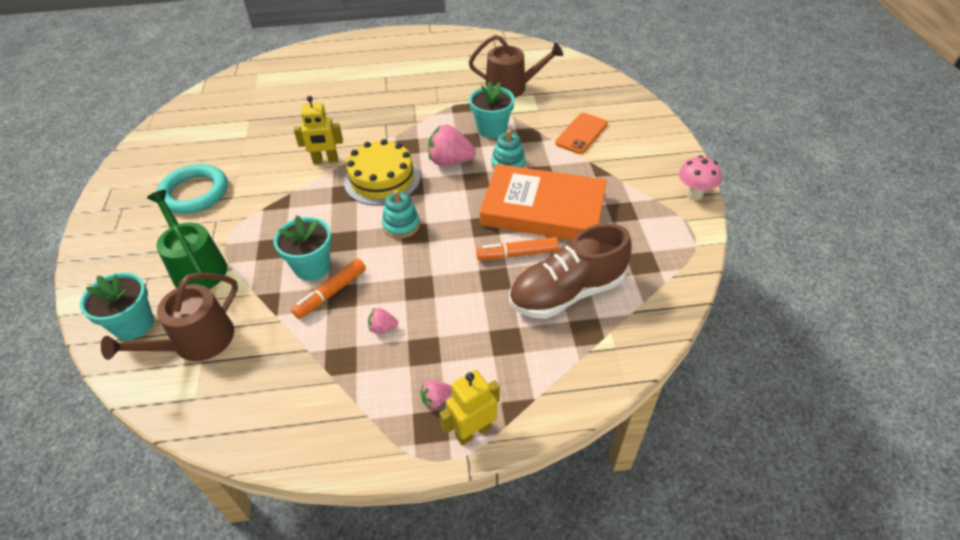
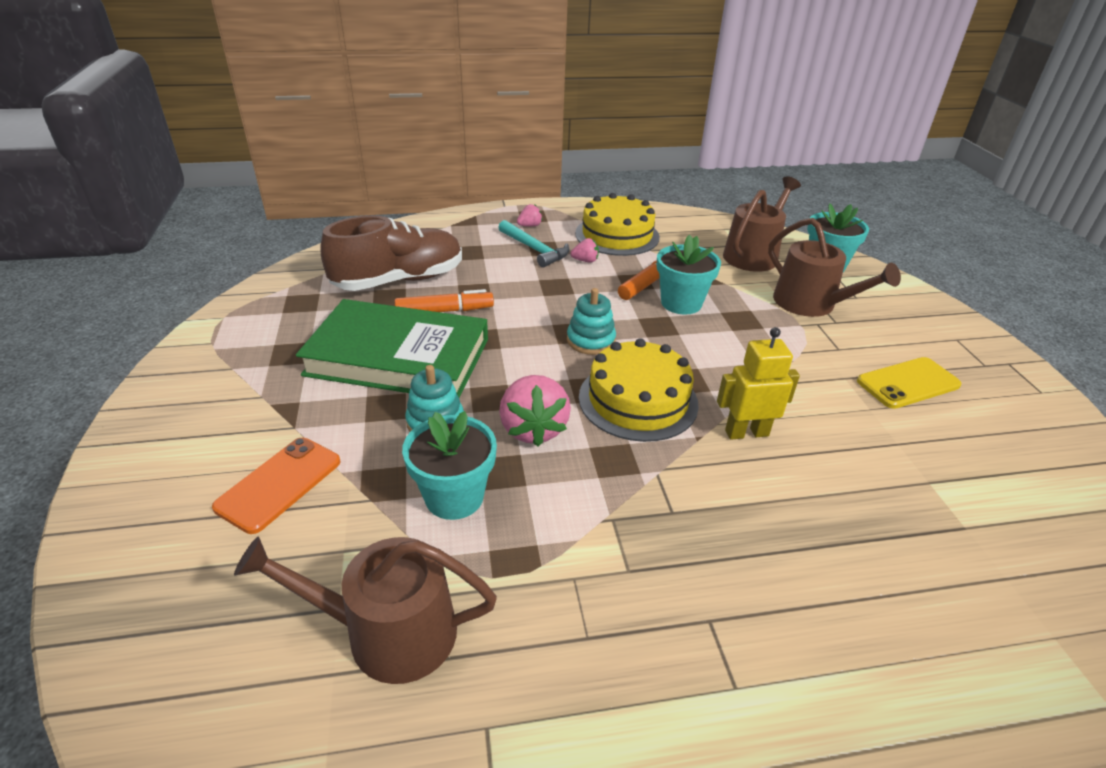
camera: 175 degrees right, 10 degrees down
green watering can [147,190,227,289] -> brown watering can [768,218,901,317]
turquoise ring [156,164,228,214] -> yellow phone [857,357,962,409]
pink strawberry [428,125,476,166] -> pink strawberry turned 75 degrees clockwise [499,375,571,447]
yellow robot [439,370,500,446] -> none
orange book [480,164,607,240] -> green book [296,299,488,398]
pink mushroom [679,156,722,200] -> none
none -> turquoise hammer [498,220,570,268]
none -> yellow cake [575,193,660,256]

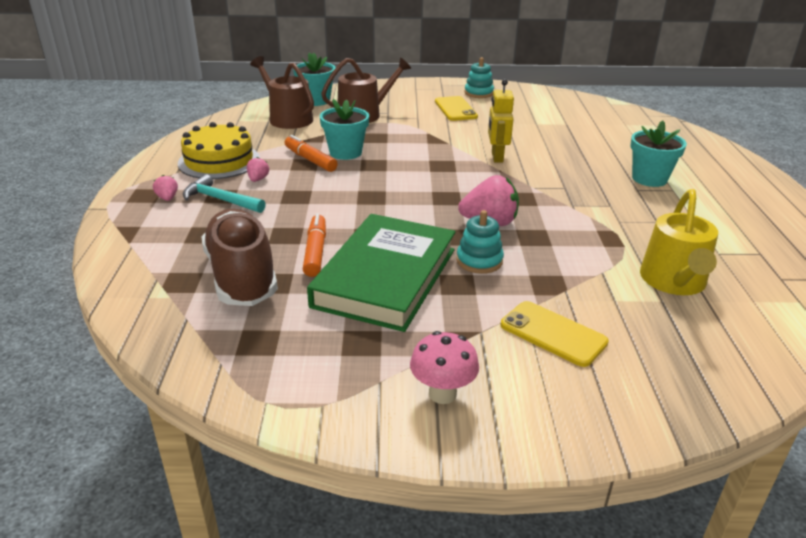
camera: 80 degrees left, 5 degrees down
orange phone [212,438,341,534] -> yellow phone [501,301,609,367]
brown watering can [234,536,497,684] -> yellow watering can [640,189,718,295]
turquoise flower pot [402,411,497,520] -> turquoise flower pot moved to [631,121,687,187]
turquoise hammer [498,220,570,268] -> turquoise hammer turned 120 degrees counterclockwise [183,174,266,213]
turquoise stacking toy [567,288,616,355] -> turquoise stacking toy moved to [464,57,494,98]
yellow cake [579,338,699,442] -> none
none -> pink mushroom [410,331,479,404]

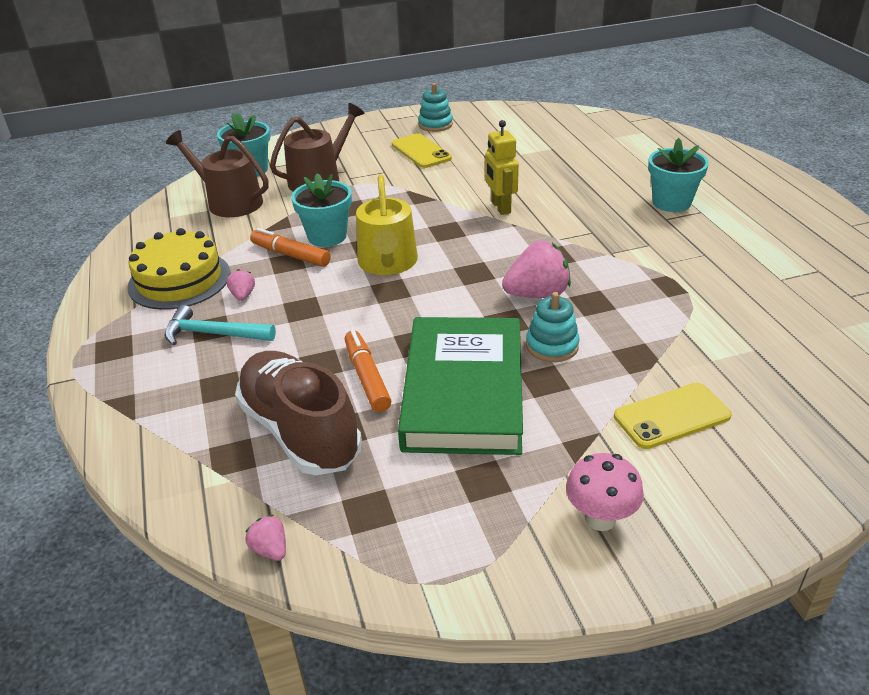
camera: 15 degrees left, 5 degrees up
pink strawberry [153,175,178,201] -> pink strawberry moved to [245,515,286,561]
yellow phone [501,301,609,367] -> yellow phone turned 45 degrees counterclockwise [614,383,732,449]
yellow watering can [640,189,718,295] -> yellow watering can moved to [356,175,418,275]

